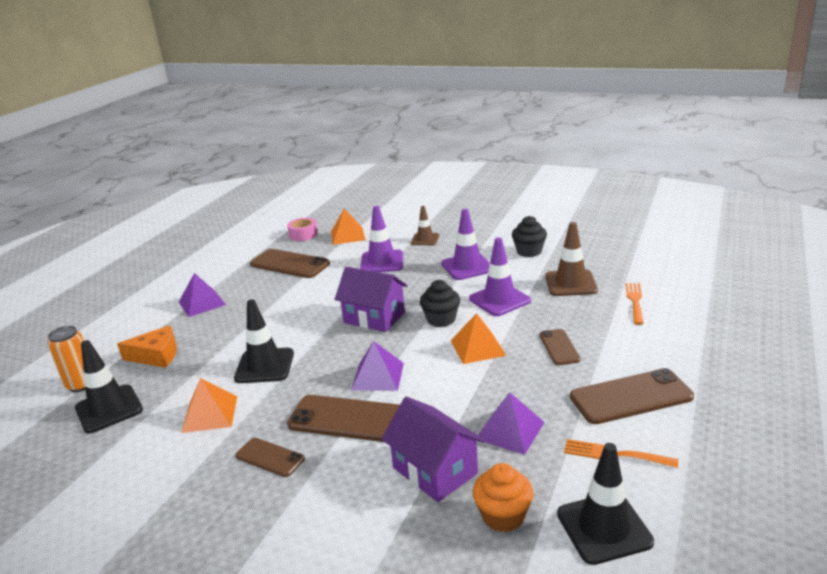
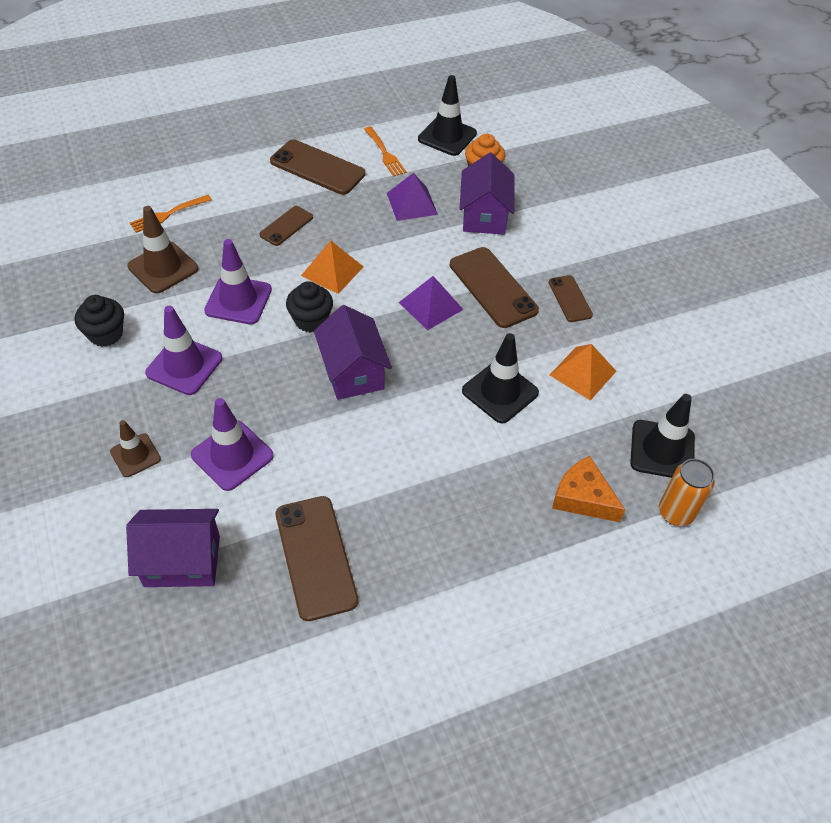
camera: 140 degrees left, 25 degrees up
purple pyramid [179,273,226,317] -> none
pink tape [287,218,318,241] -> none
orange pyramid [331,208,366,245] -> purple house [126,509,220,587]

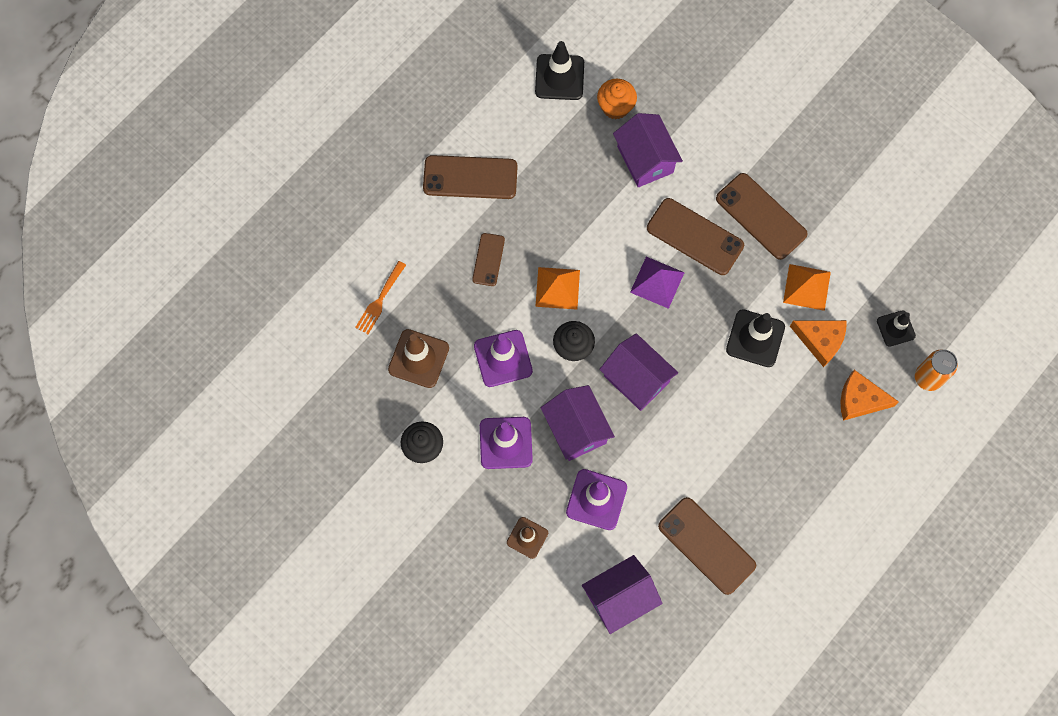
camera: 25 degrees left, 20 degrees up
orange fork [364,127,407,177] -> none
purple pyramid [387,173,438,221] -> none
brown phone [549,275,593,322] -> brown phone [716,173,808,260], size x1.75
black traffic cone [630,394,695,478] -> black traffic cone [877,310,916,347], size x0.63
none -> purple house [541,385,615,461]
none -> orange cheese [790,320,847,367]

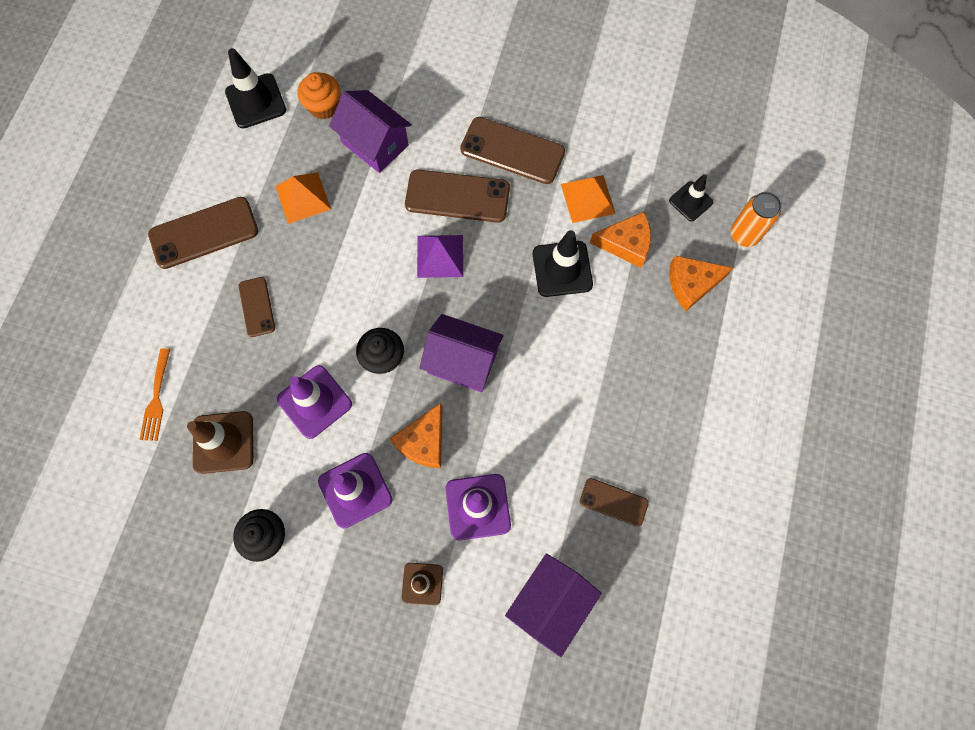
camera: 25 degrees left, 0 degrees up
orange pyramid [535,267,580,310] -> orange pyramid moved to [275,172,331,224]
purple house [541,385,615,461] -> orange cheese [389,403,443,468]
brown phone [658,497,756,595] -> brown phone [580,478,649,527], size x0.57

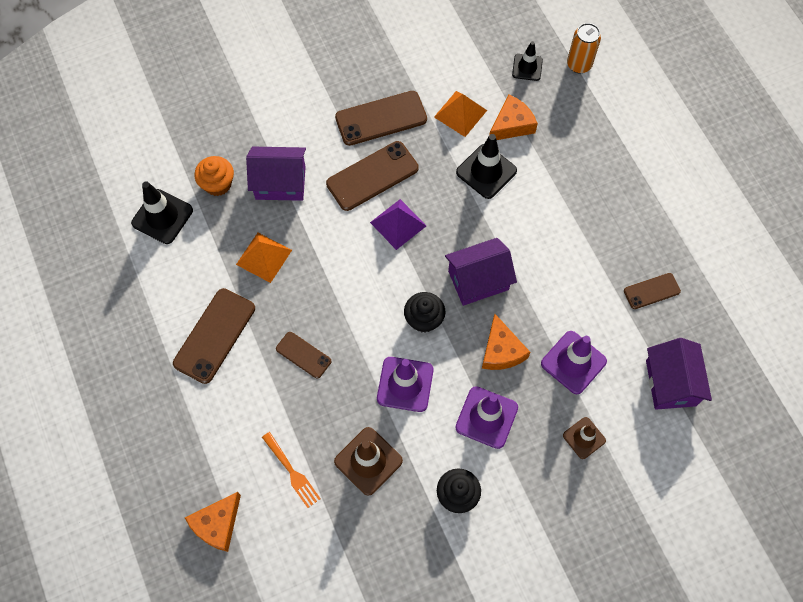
camera: 40 degrees left, 5 degrees down
orange cheese [669,255,733,311] -> orange cheese moved to [185,492,241,552]

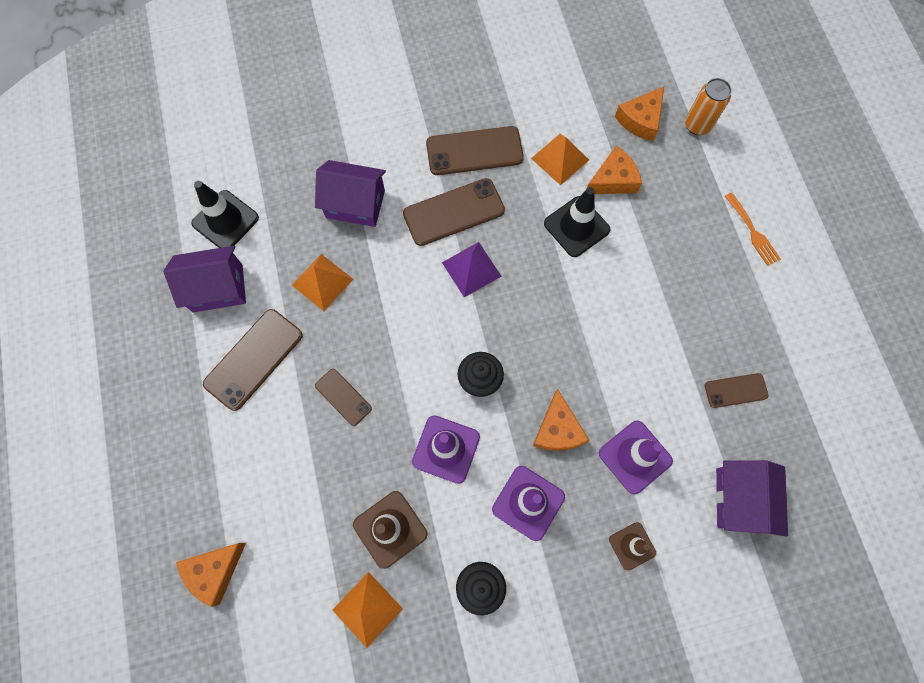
camera: 10 degrees right, 5 degrees up
orange cupcake [194,156,234,196] -> none
orange fork [262,432,321,508] -> orange fork moved to [725,193,781,266]
purple house [445,238,517,306] -> purple house moved to [164,246,246,312]
black traffic cone [512,41,543,81] -> orange cheese [615,87,664,141]
none -> orange pyramid [332,572,403,648]

